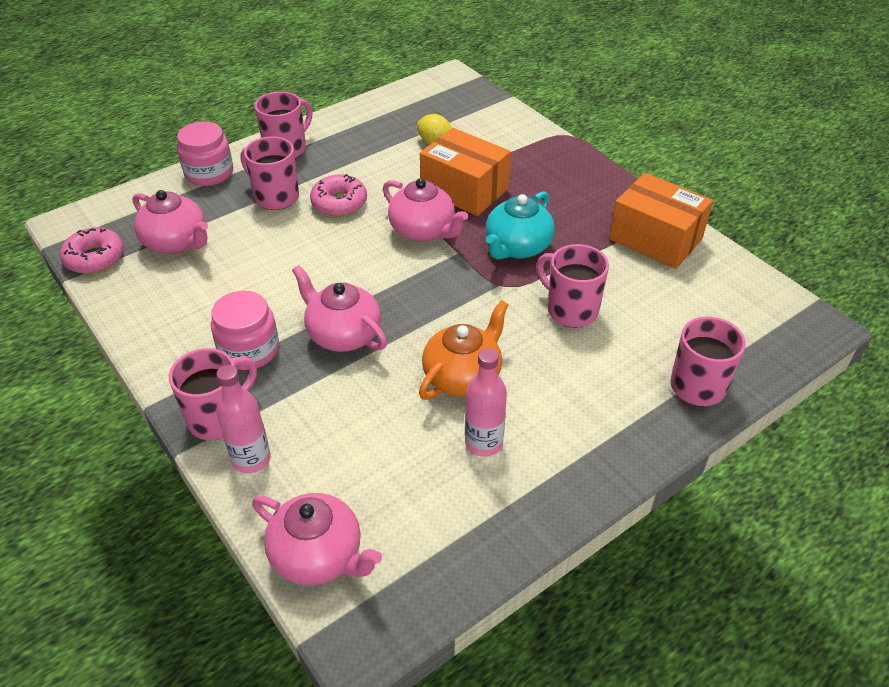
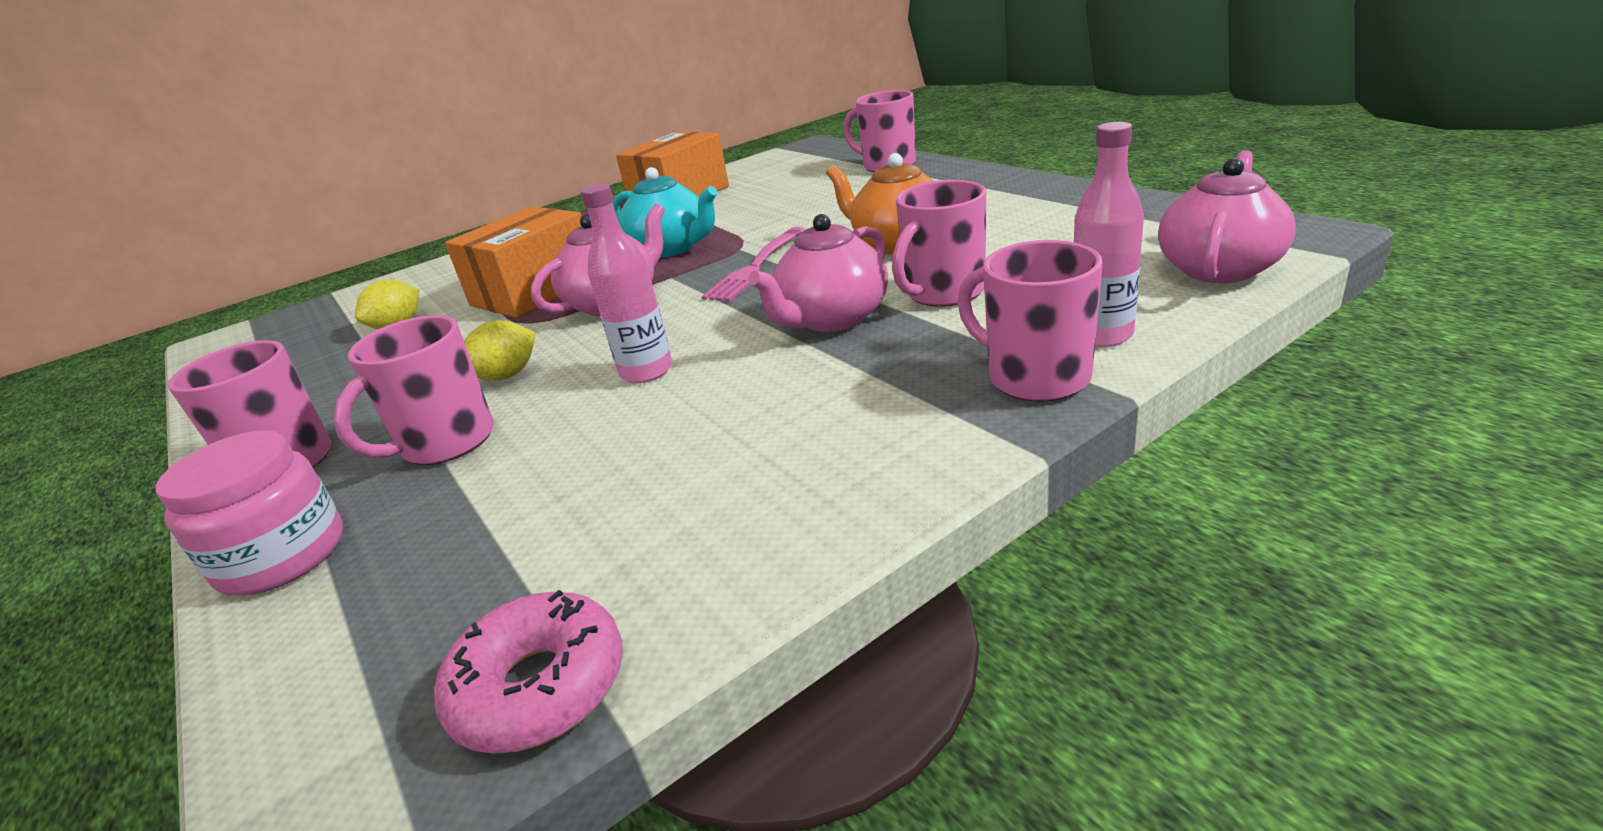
camera: 85 degrees left, 15 degrees down
pink teapot [132,190,208,254] -> none
pink jar [211,291,279,370] -> none
pink donut [310,174,367,216] -> yellow lemon [464,320,536,381]
pink bottle [465,348,507,457] -> pink bottle moved to [581,184,672,383]
pink mug [536,244,609,328] -> pink mug moved to [892,180,986,307]
none -> pink fork [701,227,805,302]

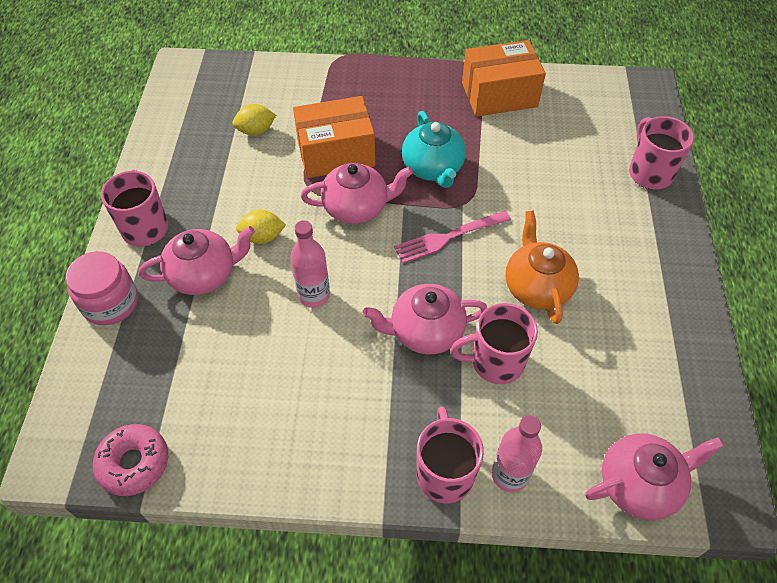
camera: 35 degrees right, 25 degrees up
pink mug [333,315,494,465] -> pink teapot [139,226,255,295]

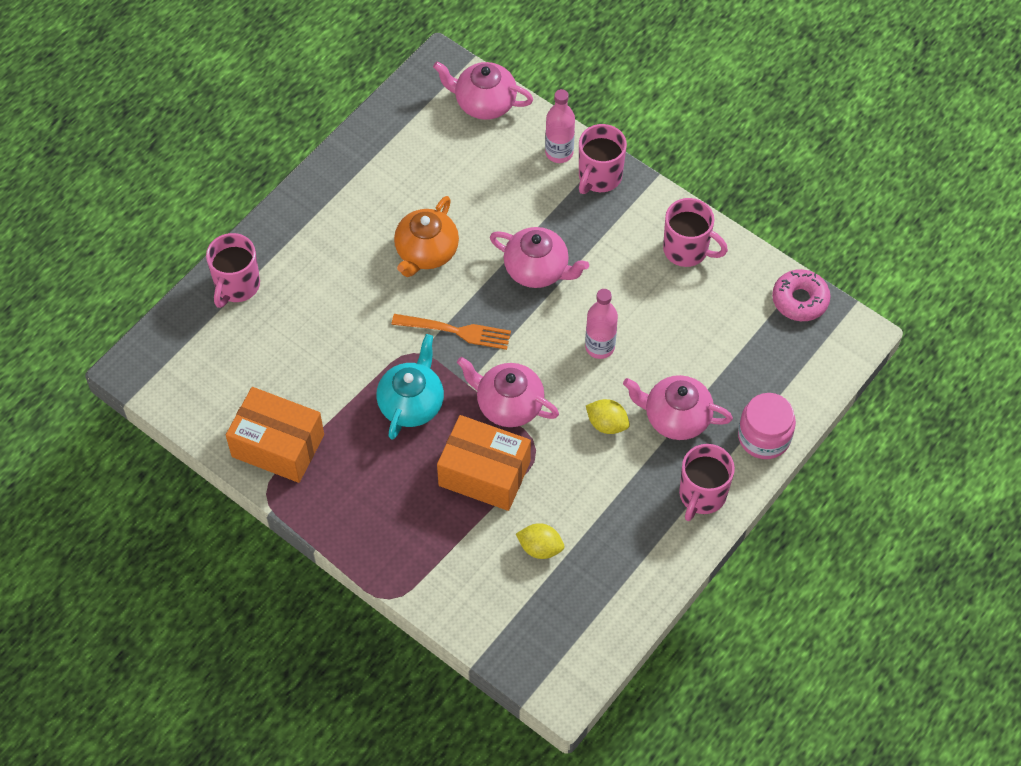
camera: 145 degrees left, 5 degrees up
pink fork [394,211,511,263] -> orange fork [391,314,511,350]
pink mug [450,303,538,384] -> pink mug moved to [663,198,728,267]

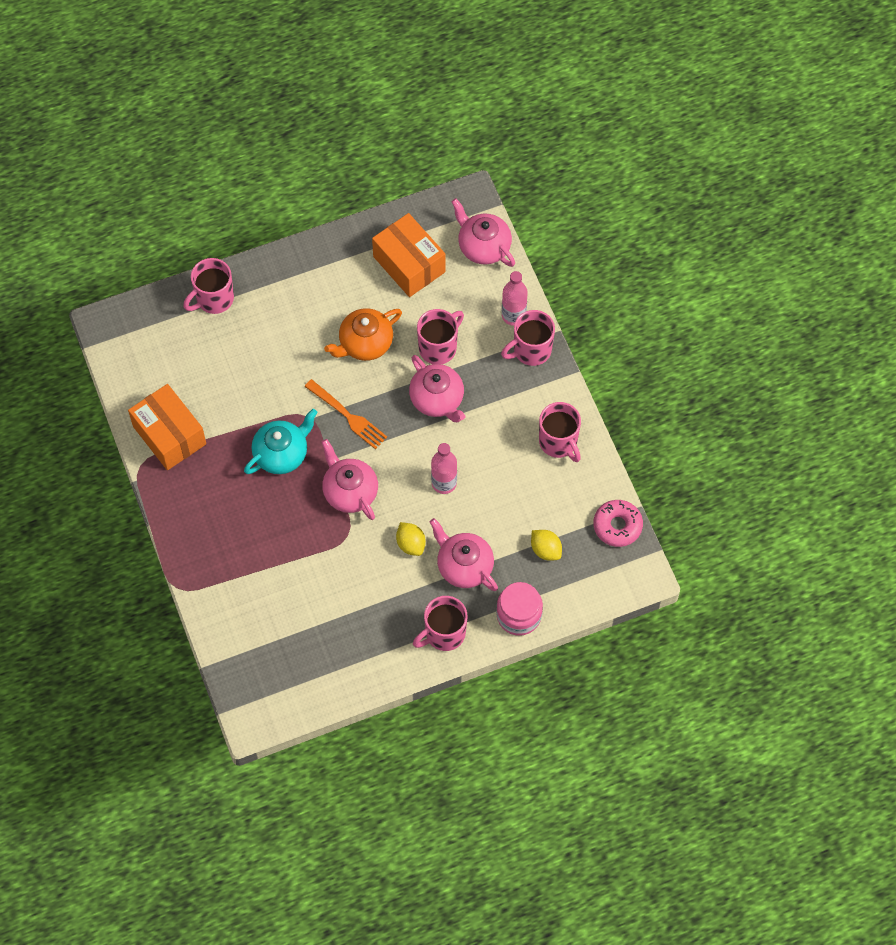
camera: 30 degrees right, 5 degrees up
orange box [437,415,531,511] -> orange box moved to [372,213,446,297]
yellow lemon [516,523,564,559] -> yellow lemon moved to [531,530,562,561]
none -> pink mug [417,309,464,364]

